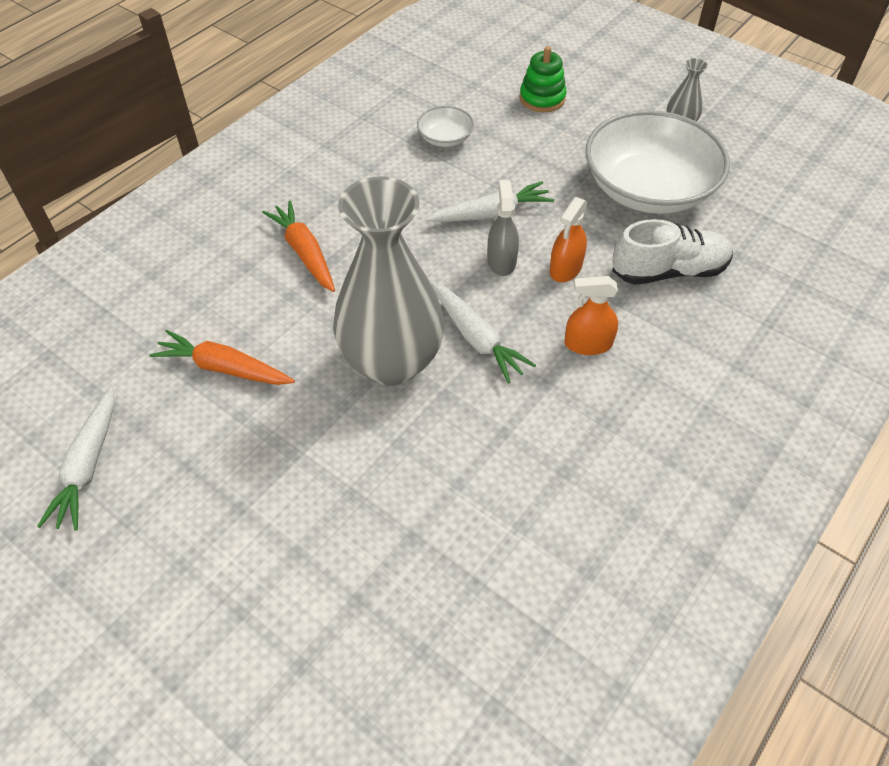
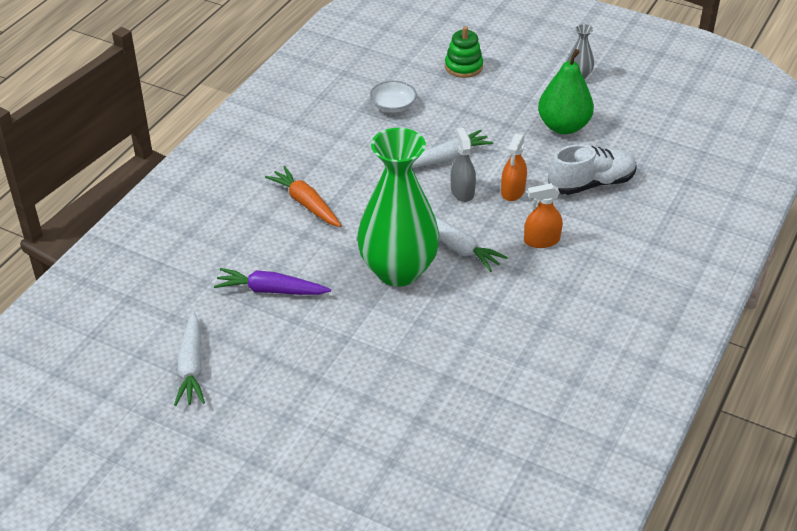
camera: 10 degrees left, 10 degrees down
orange carrot [149,330,295,385] -> purple carrot [214,268,331,295]
grey vase [333,177,444,386] -> green vase [357,128,440,286]
white bowl [585,110,730,214] -> green pear [538,49,594,134]

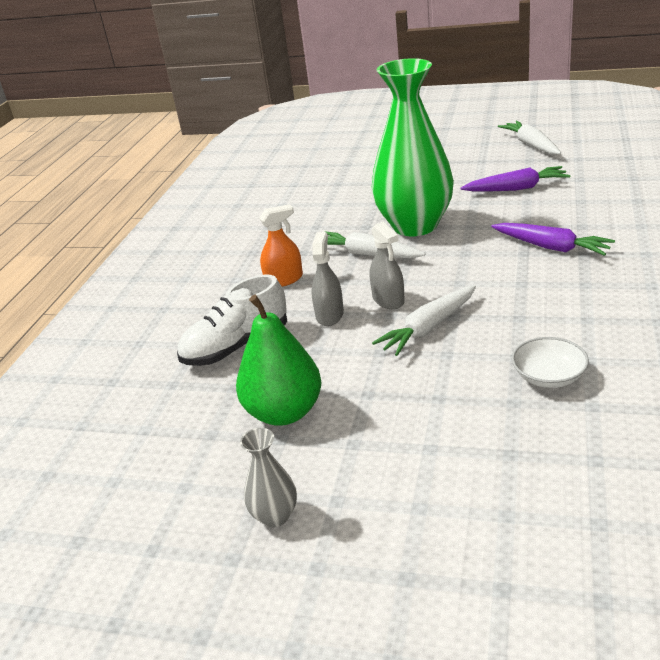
camera: 170 degrees right, 10 degrees down
orange carrot [265,166,342,227] -> purple carrot [491,223,615,256]
green stacking toy [445,26,483,78] -> none
orange spray bottle [501,134,527,201] -> grey spray bottle [311,232,344,326]

